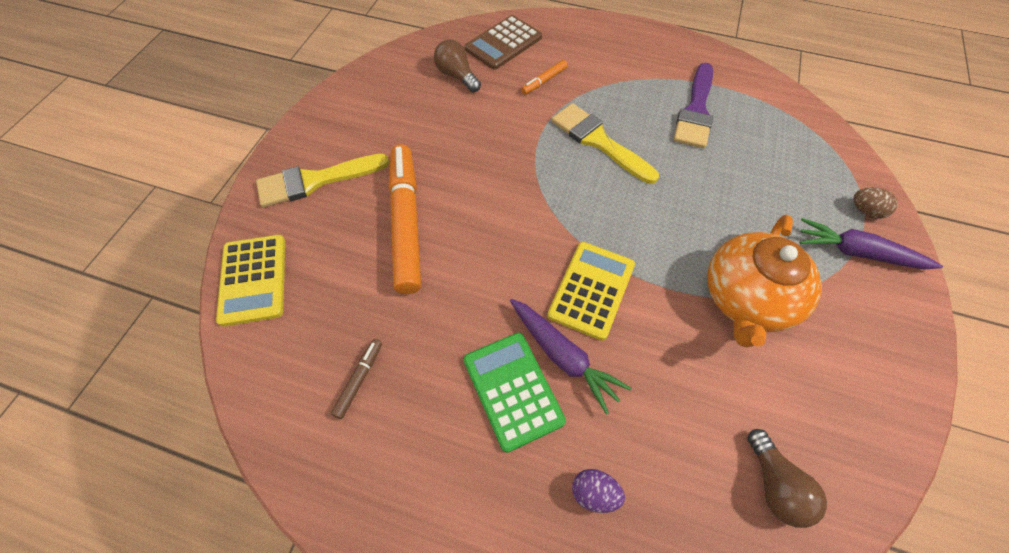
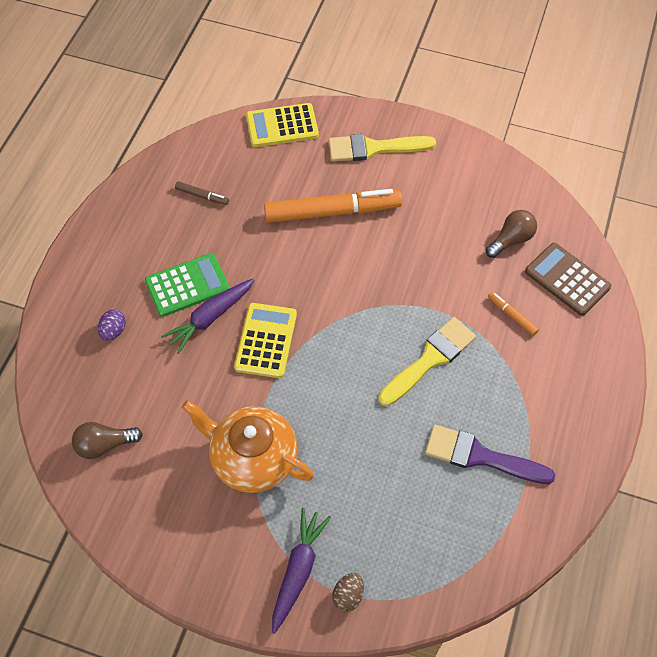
camera: 90 degrees right, 0 degrees up
yellow brush [256,154,390,207] -> yellow brush turned 75 degrees counterclockwise [329,134,436,161]
yellow calculator [547,242,635,341] -> yellow calculator turned 105 degrees counterclockwise [234,303,297,378]

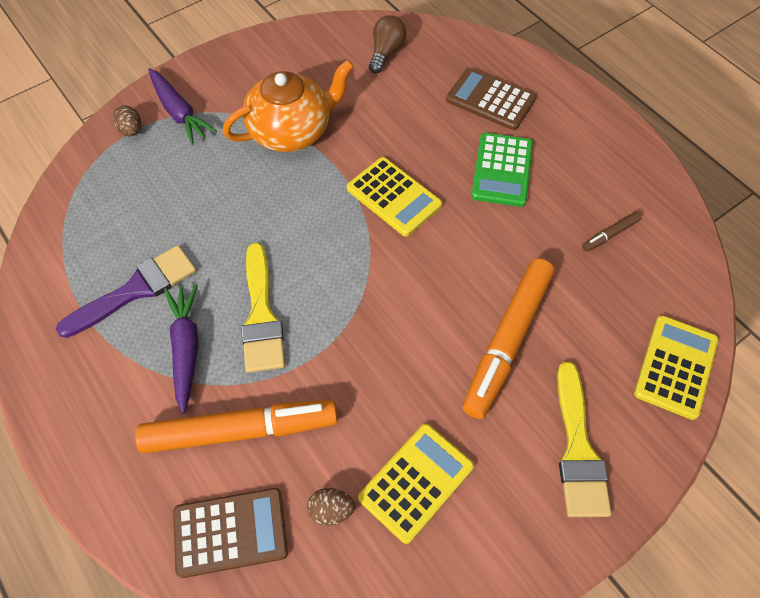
camera: 125 degrees right, 0 degrees up
purple egg [98,310,126,341] -> brown calculator [446,68,536,130]
purple carrot [161,278,255,354] -> purple carrot moved to [164,284,198,414]
yellow brush [329,134,436,161] -> yellow brush turned 150 degrees clockwise [557,362,611,517]
brown light bulb [486,210,537,258] -> brown egg [307,488,355,525]
orange marker [488,291,539,336] -> orange marker [135,400,338,454], size x2.38
none -> yellow calculator [358,424,474,544]

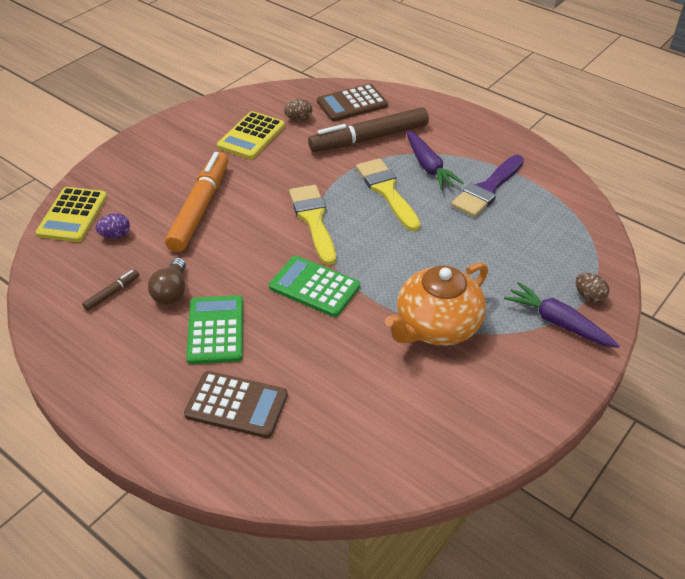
camera: 165 degrees right, 15 degrees down
orange marker [135,400,338,454] -> brown marker [308,107,429,152]
yellow calculator [347,157,442,237] -> green calculator [269,256,360,317]
brown light bulb [369,15,407,73] -> brown light bulb moved to [148,257,186,305]
yellow brush [557,362,611,517] -> yellow brush moved to [289,185,336,265]
none -> purple egg [96,213,130,238]

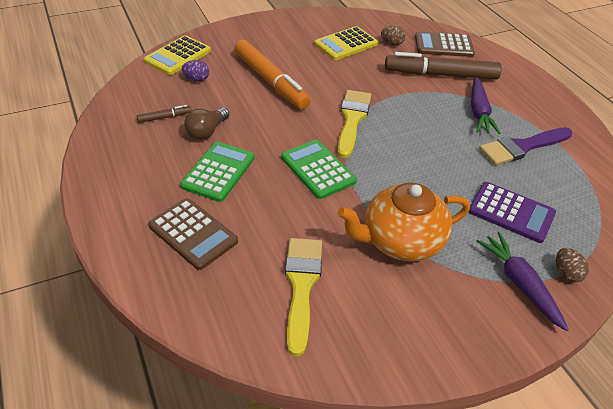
camera: 25 degrees right, 0 degrees up
orange marker [165,152,228,252] -> orange marker turned 105 degrees clockwise [234,40,311,109]
yellow brush [356,158,421,231] -> yellow brush moved to [285,238,322,357]
none -> purple calculator [469,182,556,243]

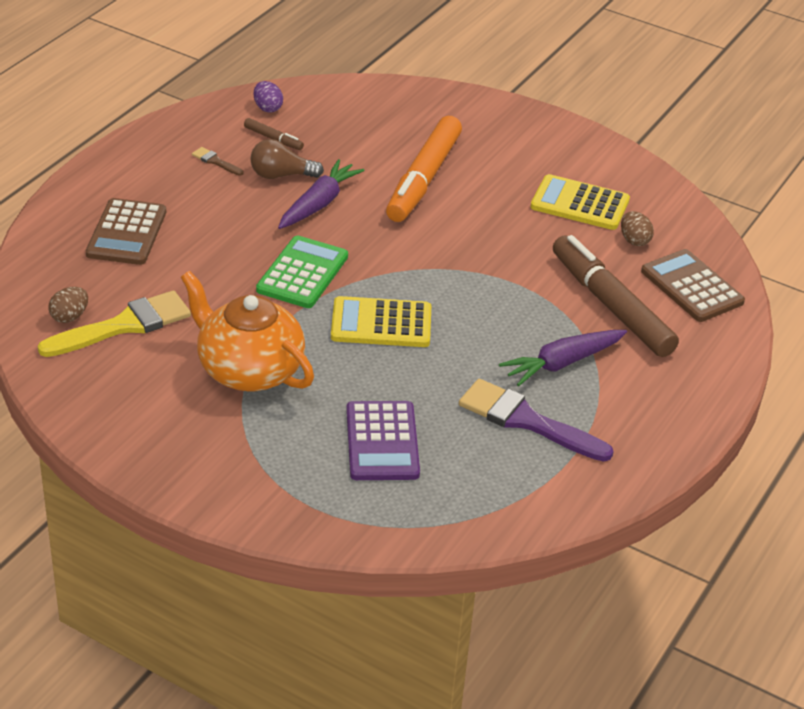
camera: 55 degrees right, 5 degrees down
yellow calculator [144,35,211,75] -> yellow calculator moved to [331,296,431,347]
green calculator [180,141,255,202] -> none
purple egg [182,60,209,81] -> purple egg moved to [254,81,283,113]
yellow brush [337,90,371,158] -> none
purple carrot [476,232,569,331] -> purple carrot moved to [278,159,365,229]
brown egg [556,248,589,283] -> brown egg moved to [48,287,88,323]
none -> brown brush [192,147,243,176]

